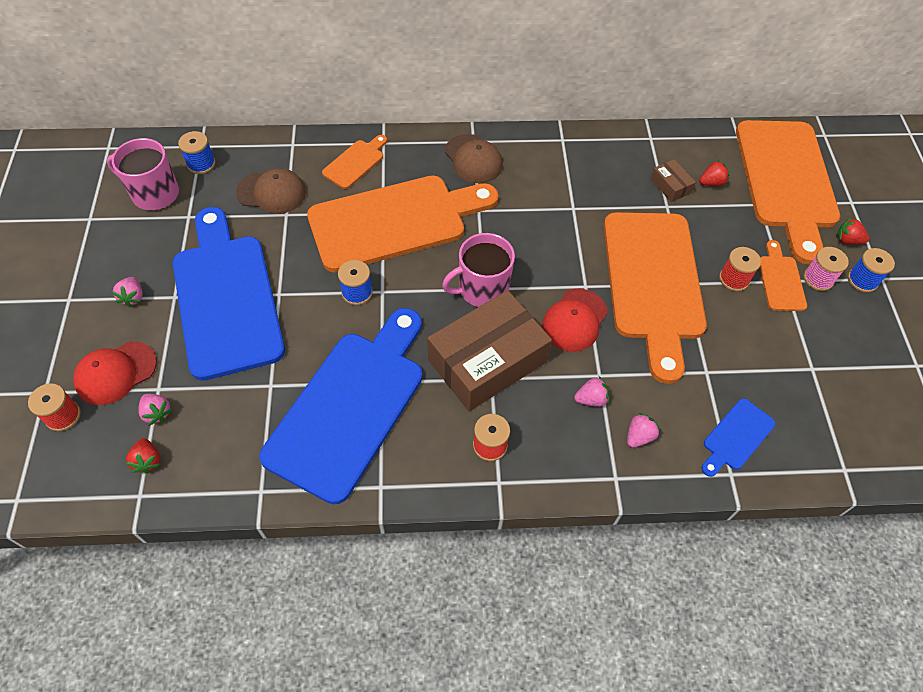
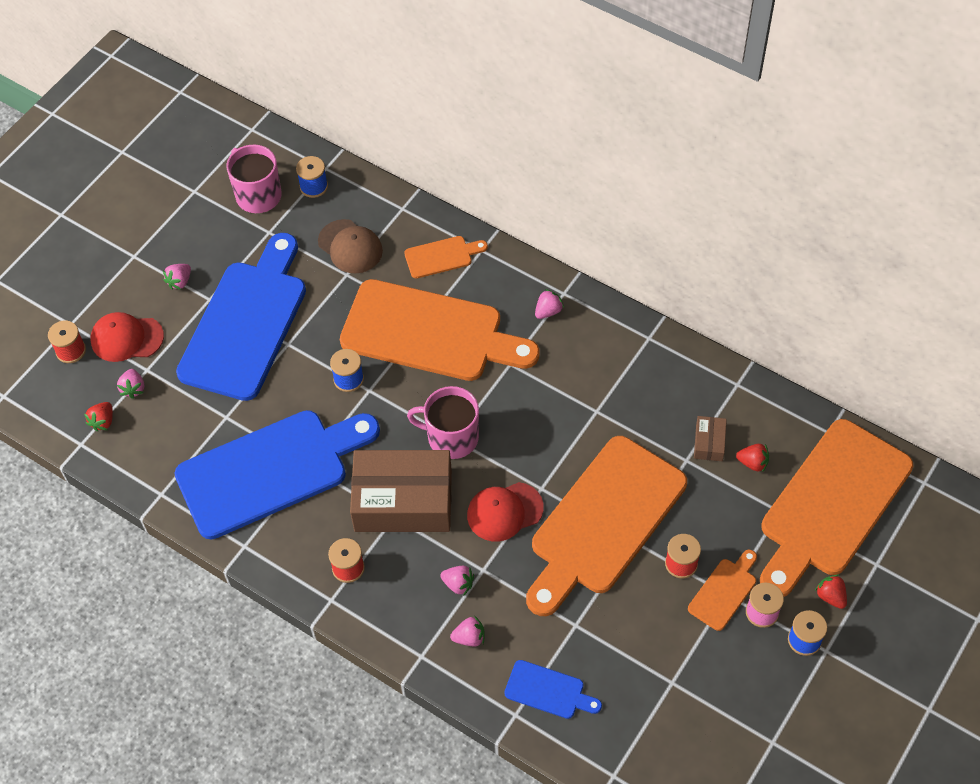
camera: 40 degrees right, 0 degrees up
brown cap [445,134,503,183] -> pink strawberry [535,289,564,319]
blue cutting board [702,398,776,477] -> blue cutting board turned 150 degrees counterclockwise [504,660,602,719]

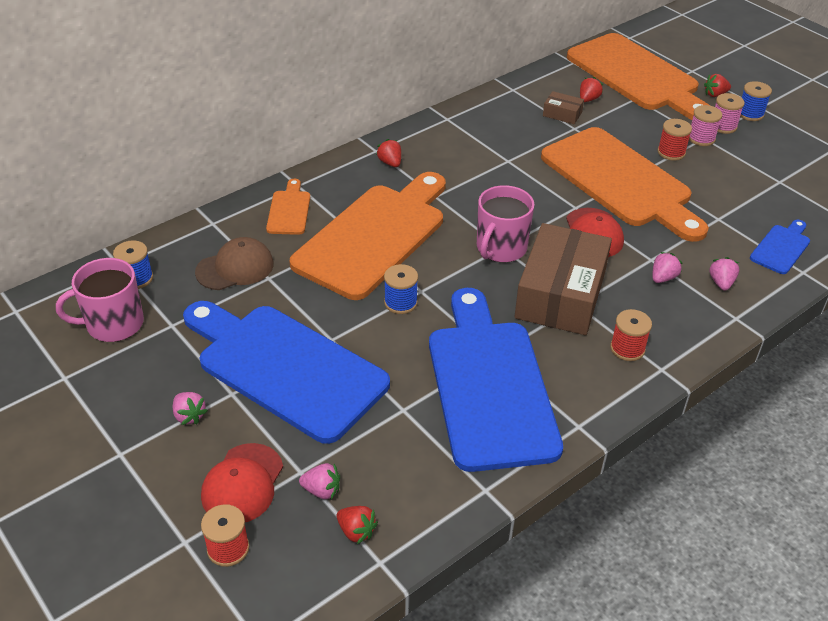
camera: 75 degrees left, 15 degrees down
pink strawberry [535,289,564,319] -> red strawberry [376,139,401,167]
orange cutting board [688,550,757,631] -> pink spool [689,105,722,146]

